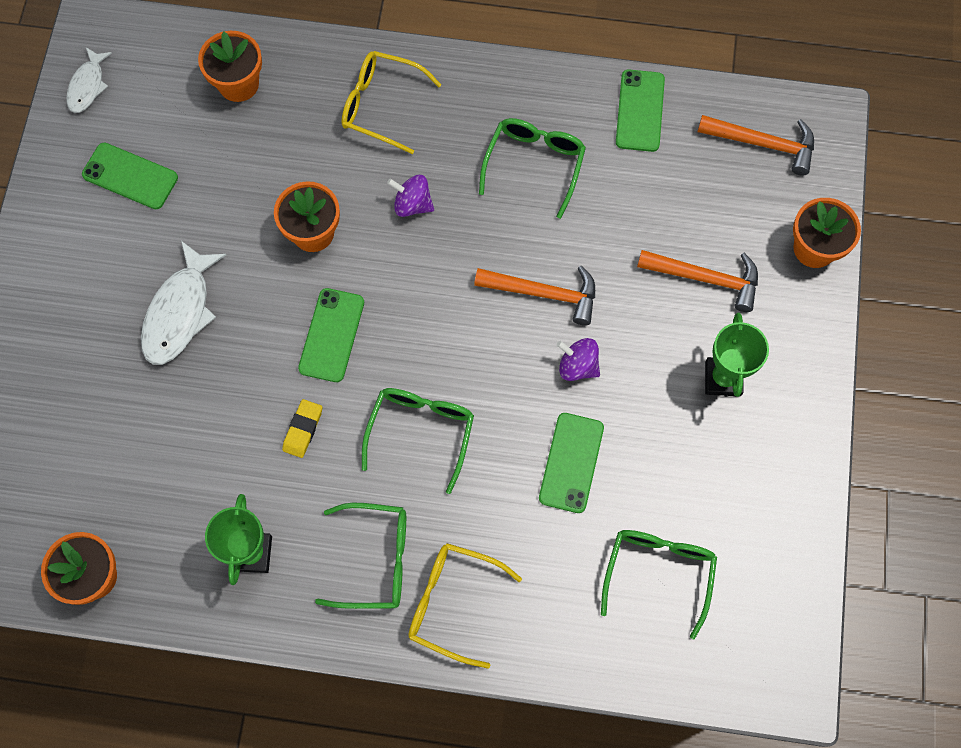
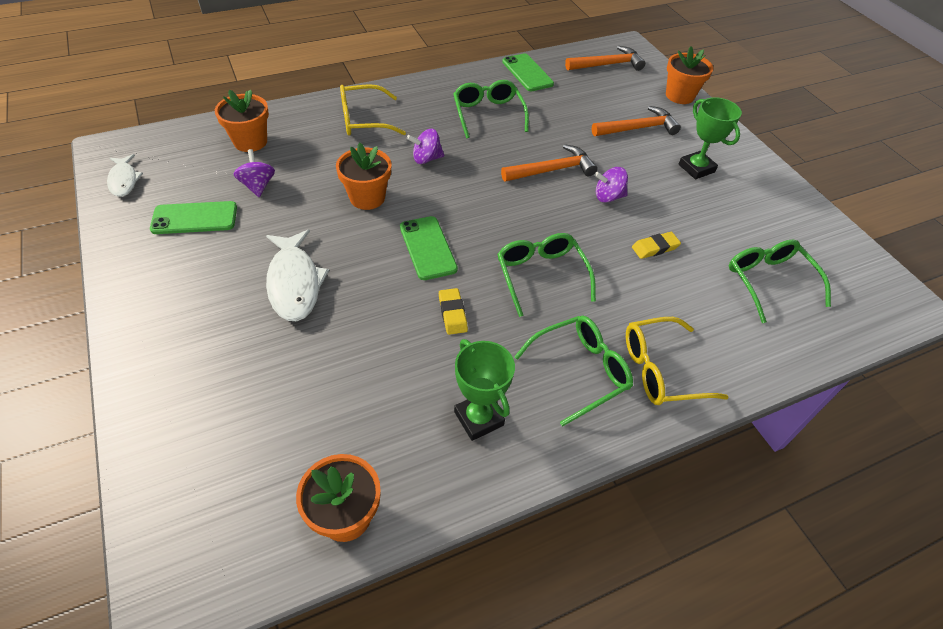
camera: 35 degrees left, 20 degrees down
green phone [539,413,604,513] -> yellow eraser [632,232,681,259]
none -> purple spinning top [234,149,275,197]

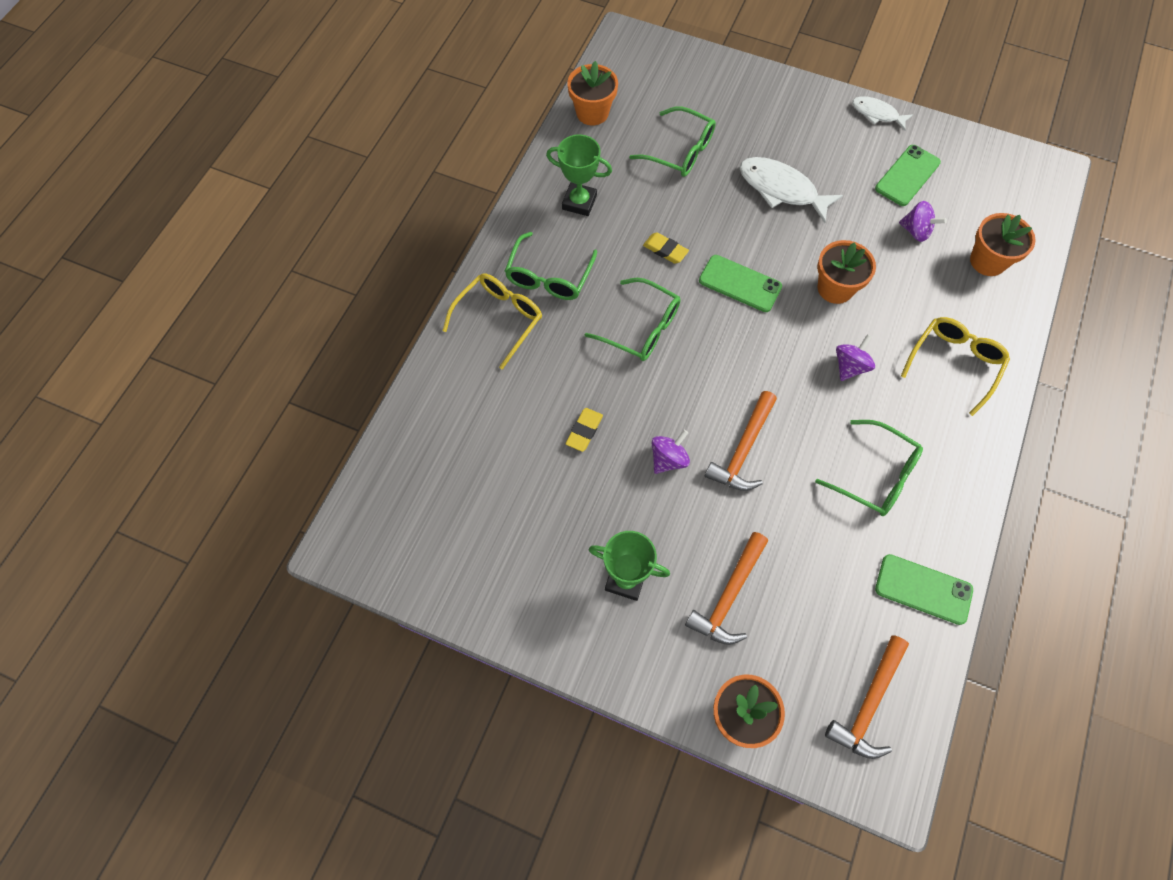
camera: 140 degrees right, 15 degrees up
white fish [107,154,143,197] -> white fish moved to [852,96,913,130]
green glasses [729,240,831,323] -> green glasses moved to [629,106,716,177]

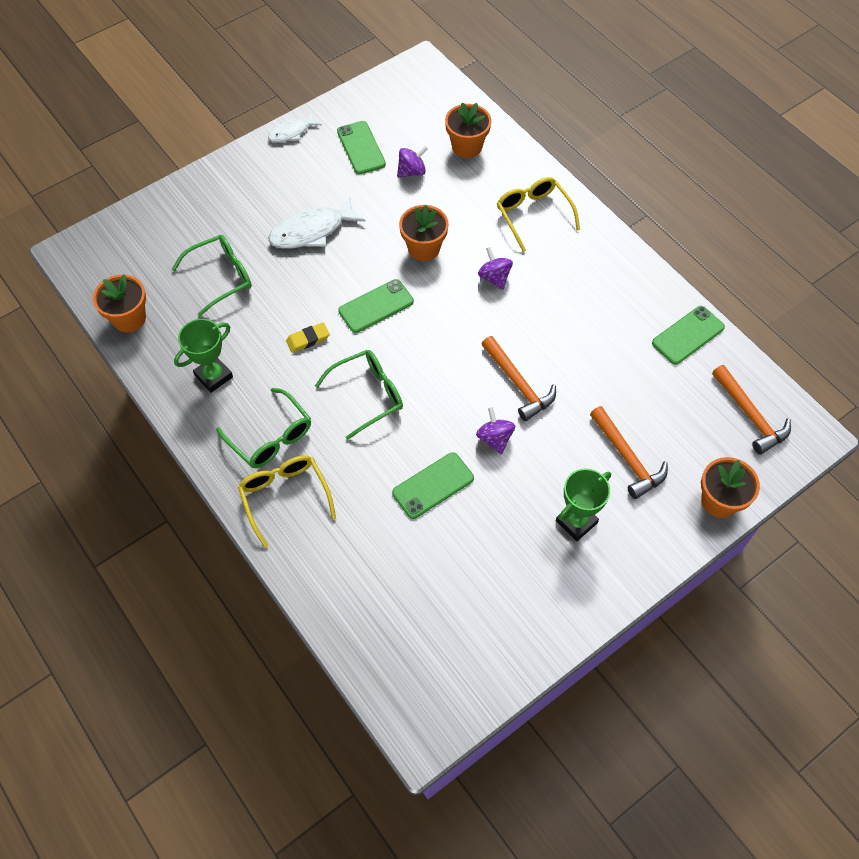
camera: 60 degrees left, 5 degrees down
yellow eraser [566,408,603,452] -> green phone [392,452,474,519]
green glasses [815,420,923,516] -> none

